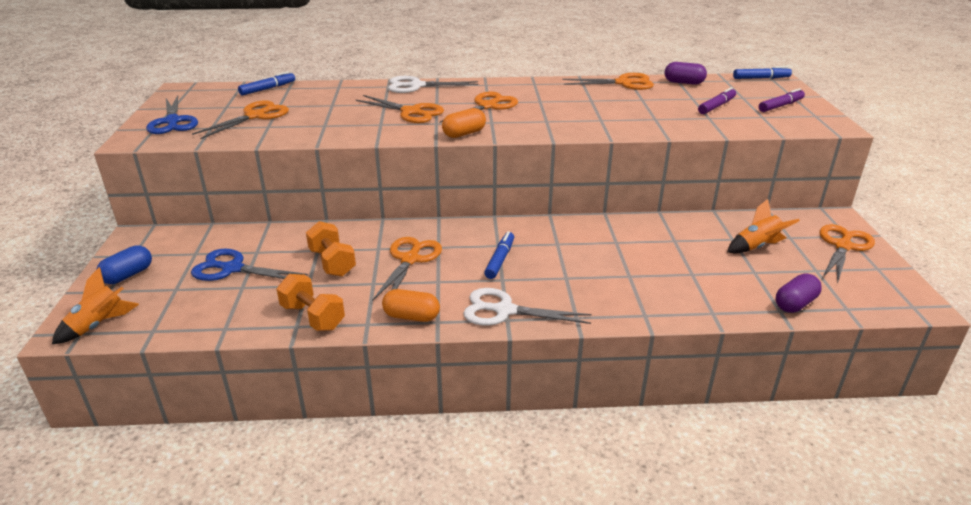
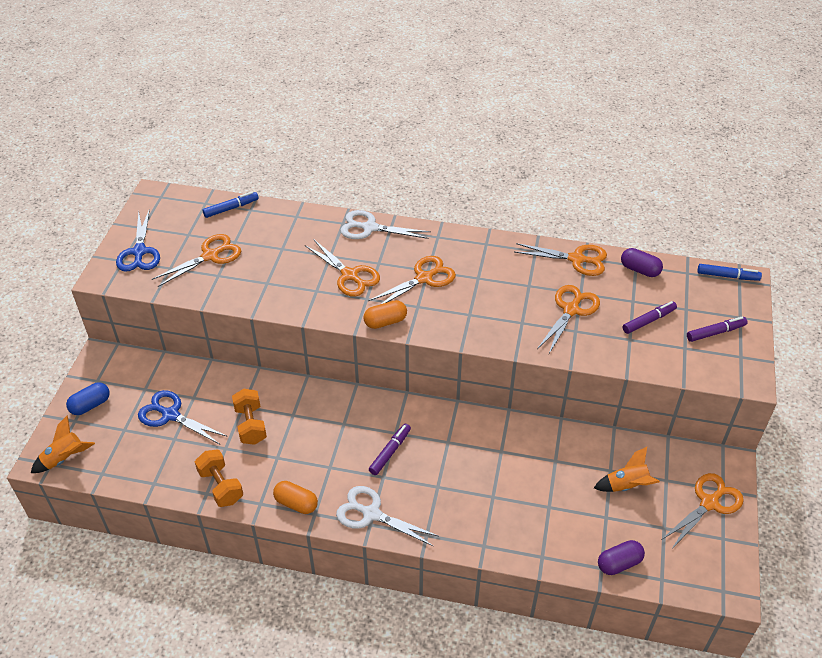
camera: 15 degrees right, 15 degrees up
orange scissors [372,237,442,301] -> orange scissors moved to [537,285,600,353]
blue marker [484,231,514,279] -> purple marker [369,424,411,475]

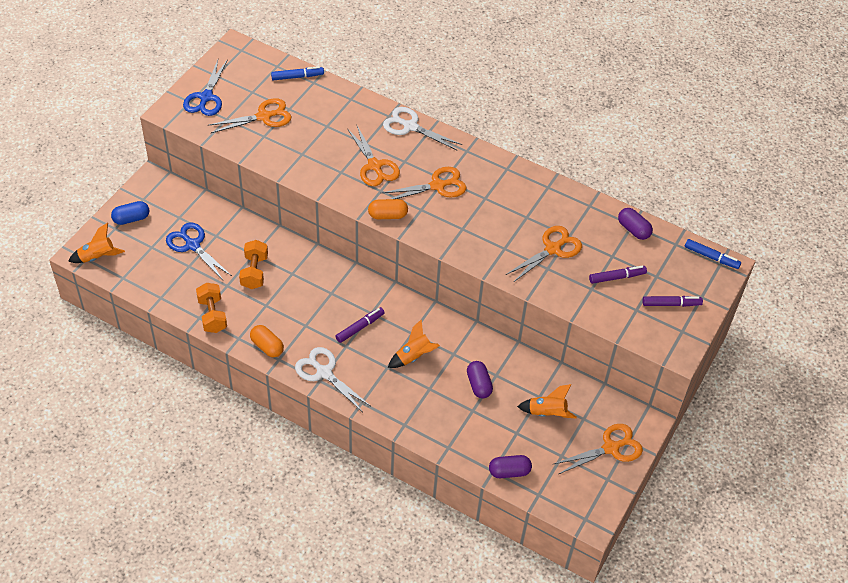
camera: 15 degrees right, 5 degrees up
orange scissors [514,243,607,276] -> none
none -> orange rocket [388,319,440,368]
none -> purple capsule [467,361,493,398]

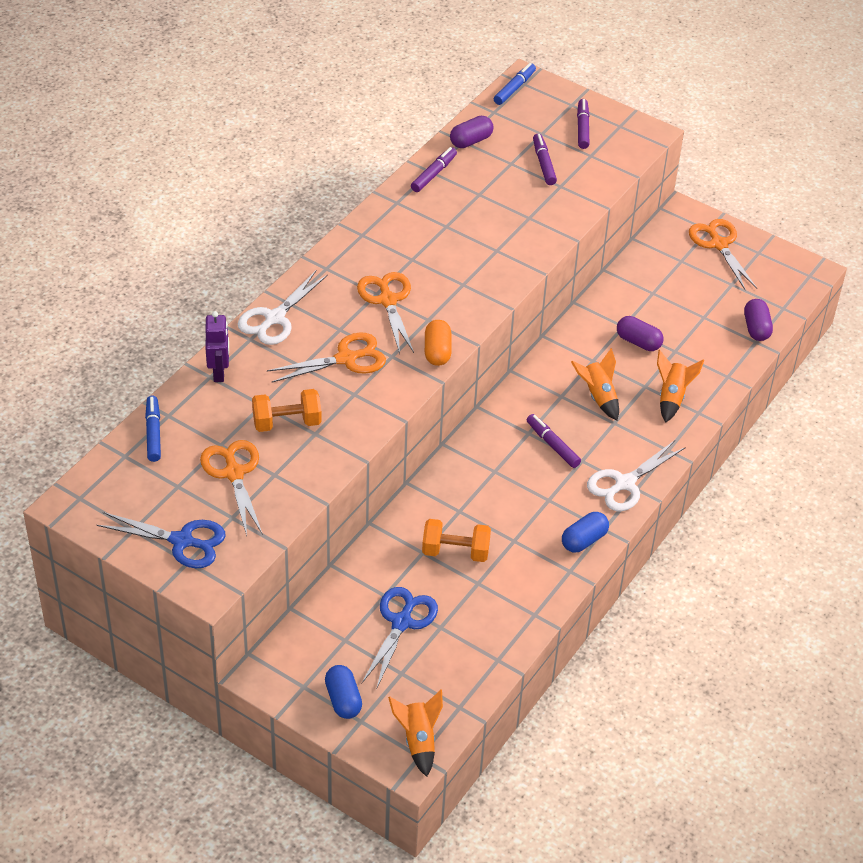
camera: 85 degrees left, 5 degrees down
blue scissors [166,222,232,280] -> blue scissors turned 150 degrees clockwise [362,587,438,690]
orange dumbbell [196,283,227,333] -> orange dumbbell moved to [252,389,322,432]
orange capsule [250,325,284,357] -> blue capsule [562,512,609,553]
purple capsule [467,361,493,398] -> purple capsule turned 45 degrees clockwise [617,316,664,351]
orange scissors [506,226,582,282] -> none
orange rocket [517,384,577,418] -> orange rocket moved to [657,350,704,423]
none -> purple robot [205,311,229,382]
none -> purple marker [411,147,457,192]

